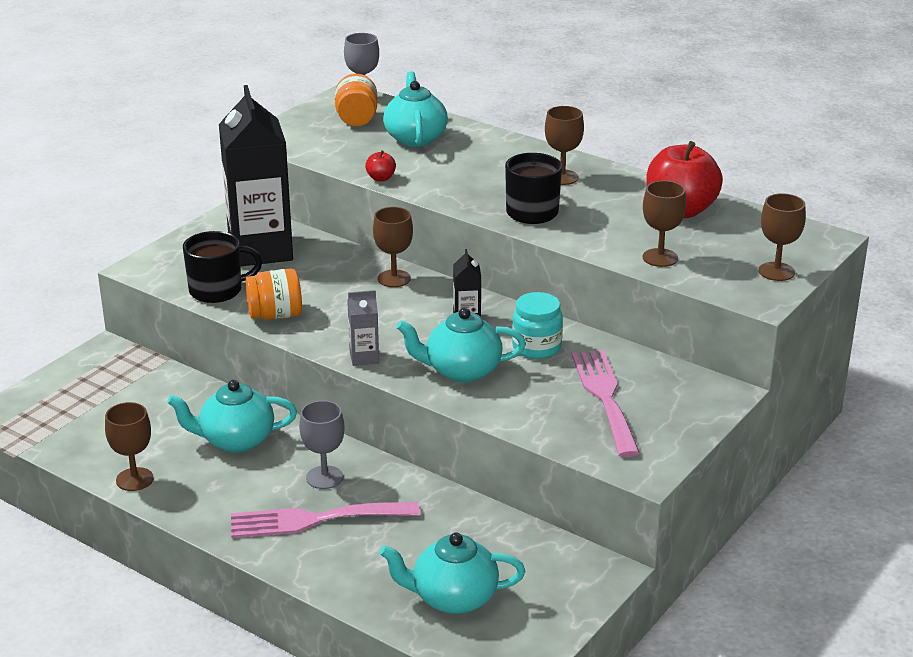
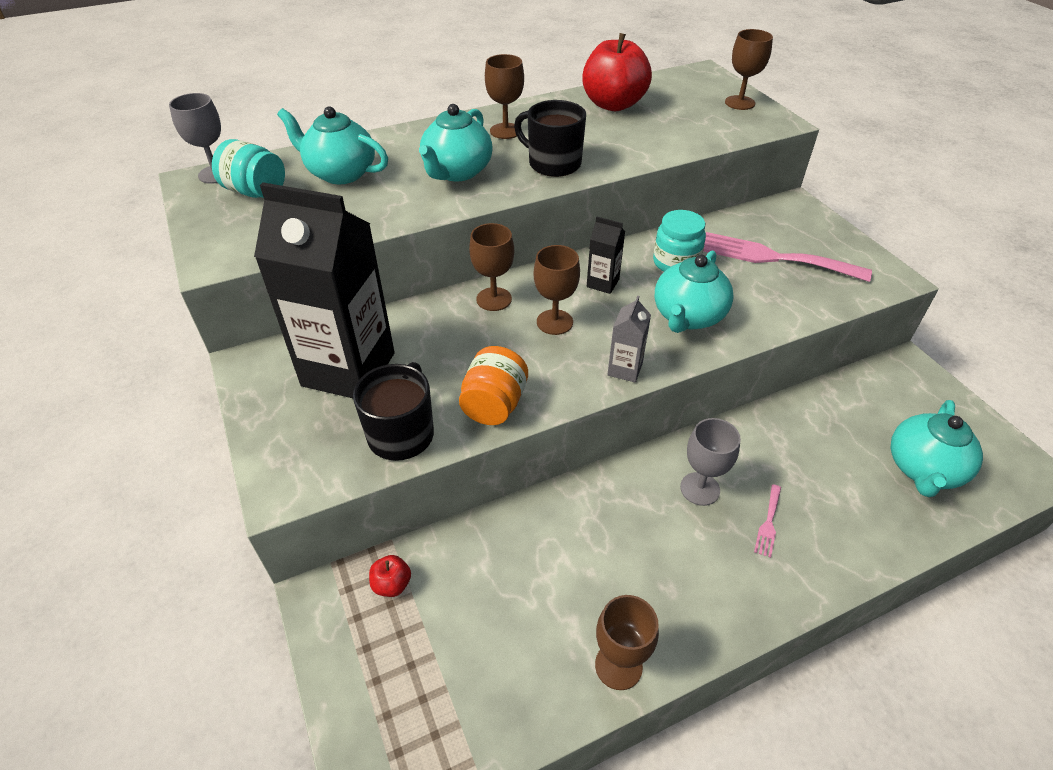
camera: 60 degrees left, 15 degrees up
turquoise teapot [167,380,297,453] -> turquoise teapot moved to [419,104,493,181]
pink fork [231,501,420,538] -> pink fork [754,484,781,558], size x0.43
orange jar [335,74,378,126] -> turquoise jar [212,139,285,198]
red apple [365,150,396,182] -> red apple moved to [369,555,411,597]
brown goblet [643,181,686,267] -> brown goblet moved to [534,245,580,335]

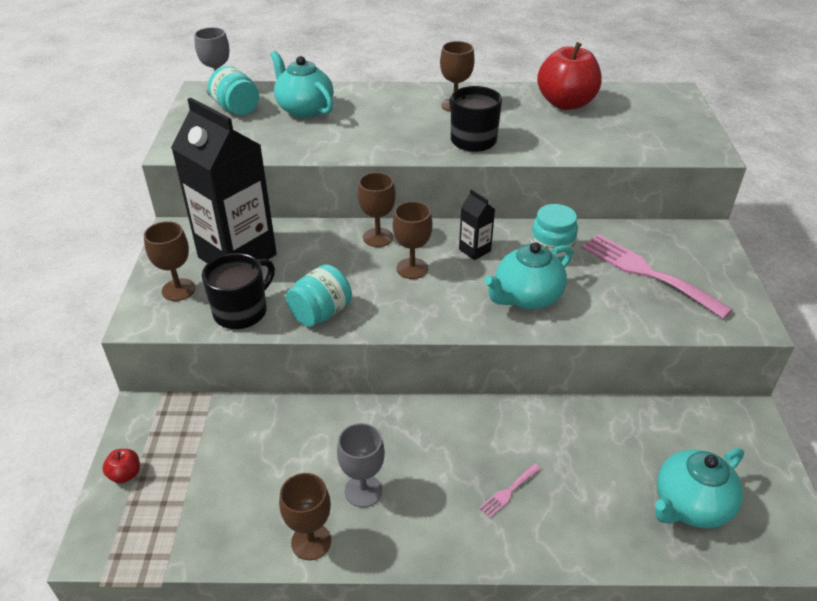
camera: 25 degrees right, 5 degrees down
red apple [369,555,411,597] -> red apple moved to [102,449,140,483]
turquoise teapot [419,104,493,181] -> none
orange jar [459,346,528,425] -> turquoise jar [286,264,352,327]
grey carton [607,296,651,383] -> none
grey goblet [680,418,741,506] -> grey goblet moved to [337,423,385,507]
brown goblet [725,29,773,110] -> brown goblet moved to [144,221,196,301]

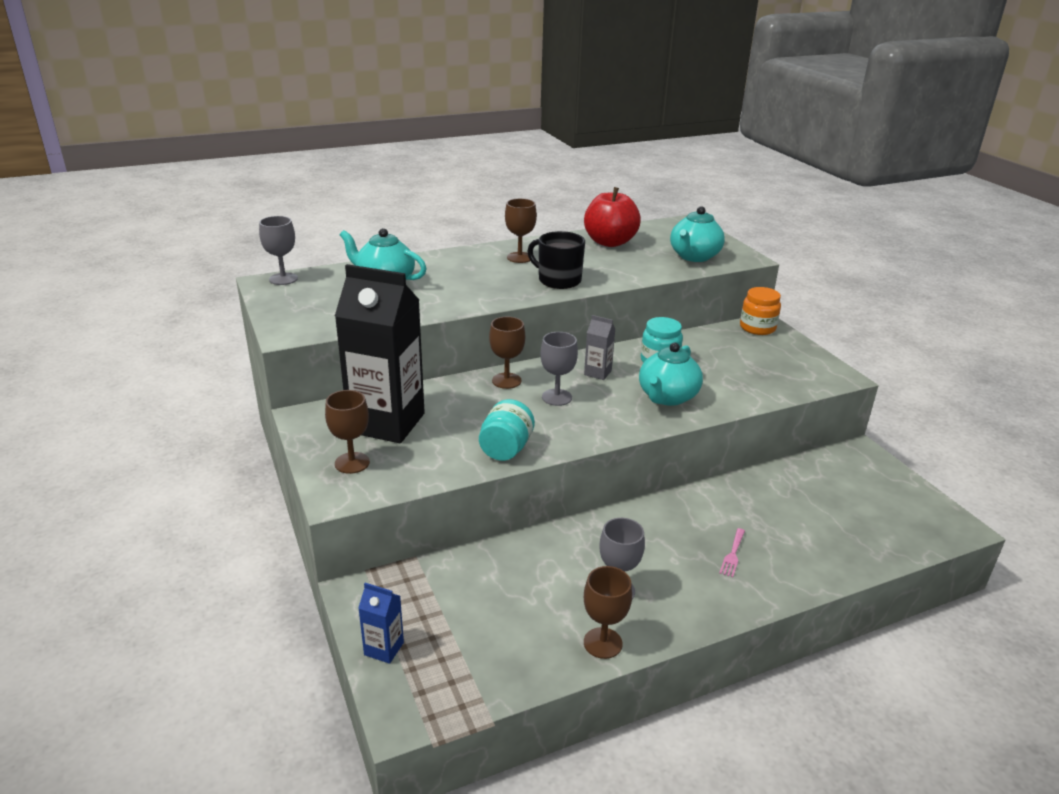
camera: 25 degrees left, 10 degrees down
red apple [102,449,140,483] -> blue carton [358,583,404,664]
black mug [202,253,275,329] -> none
turquoise jar [208,66,259,115] -> none
brown goblet [393,201,432,279] -> grey goblet [540,332,578,406]
black carton [459,189,495,260] -> grey carton [584,315,615,380]
pink fork [581,234,733,319] -> none
turquoise teapot [655,448,744,528] -> turquoise teapot moved to [670,206,725,262]
none -> orange jar [740,287,781,335]

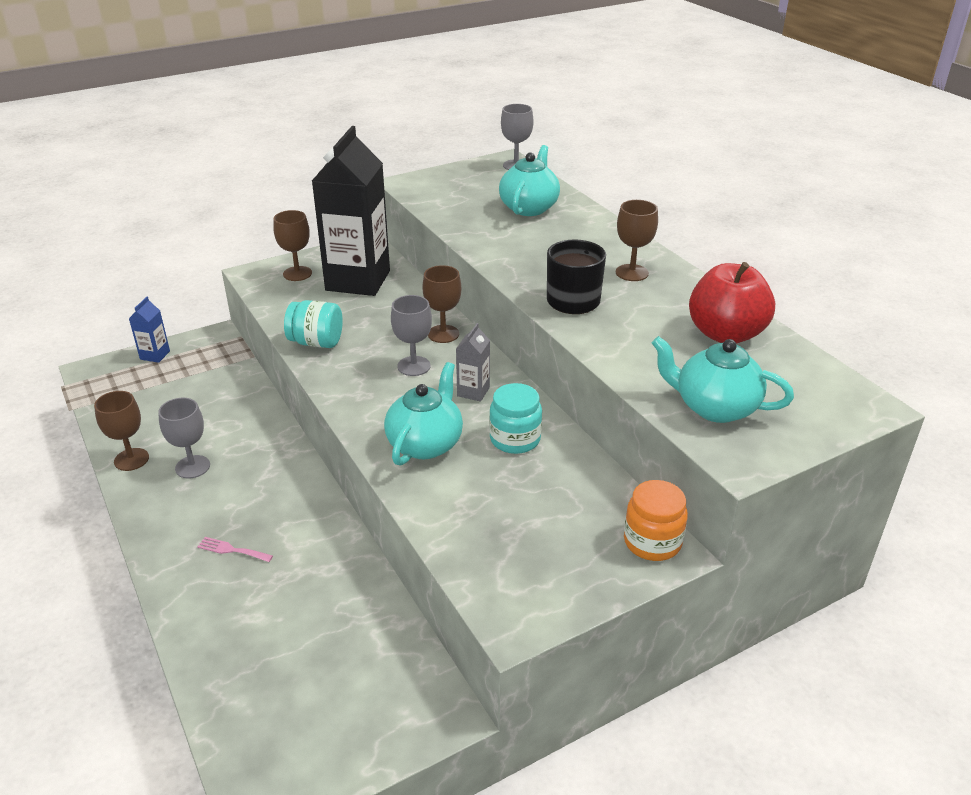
camera: 85 degrees right, 5 degrees up
turquoise teapot [639,342,703,406] -> turquoise teapot turned 90 degrees clockwise [384,362,463,466]

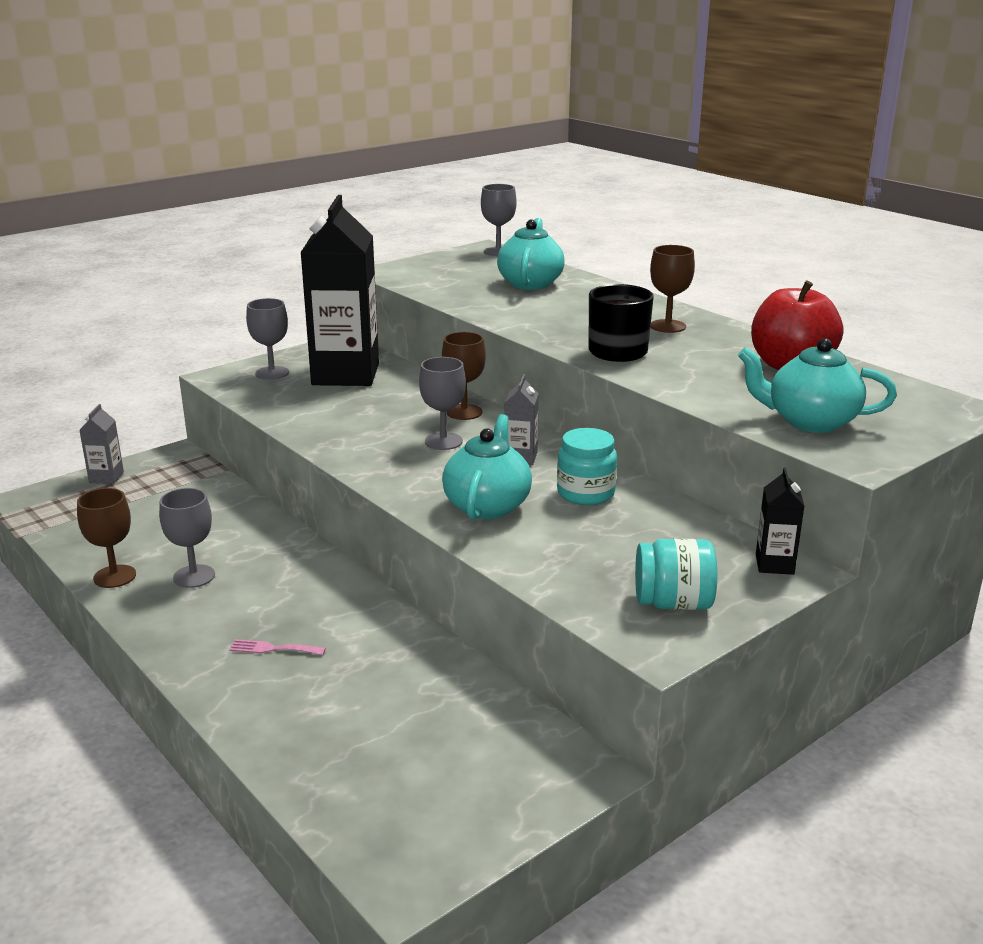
camera: 10 degrees left, 10 degrees down
blue carton [129,297,170,363] -> grey carton [79,404,124,484]
brown goblet [273,210,312,281] -> grey goblet [246,298,289,380]
turquoise jar [284,300,343,348] -> turquoise jar moved to [635,538,717,610]
orange jar [624,480,688,561] -> black carton [756,467,804,575]

